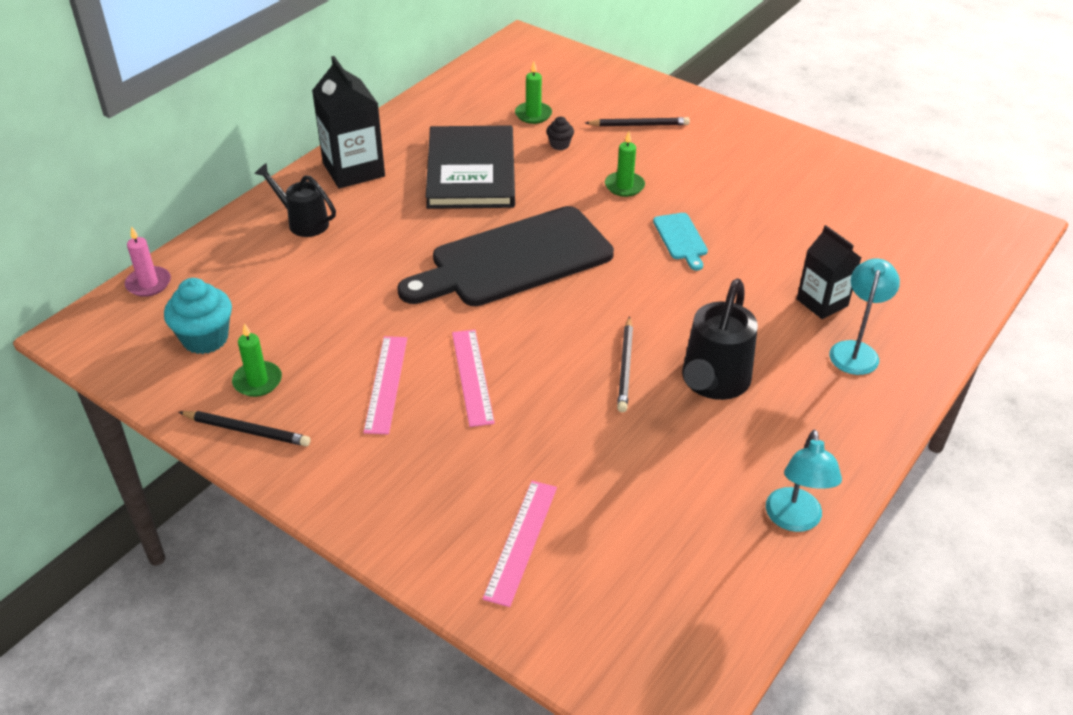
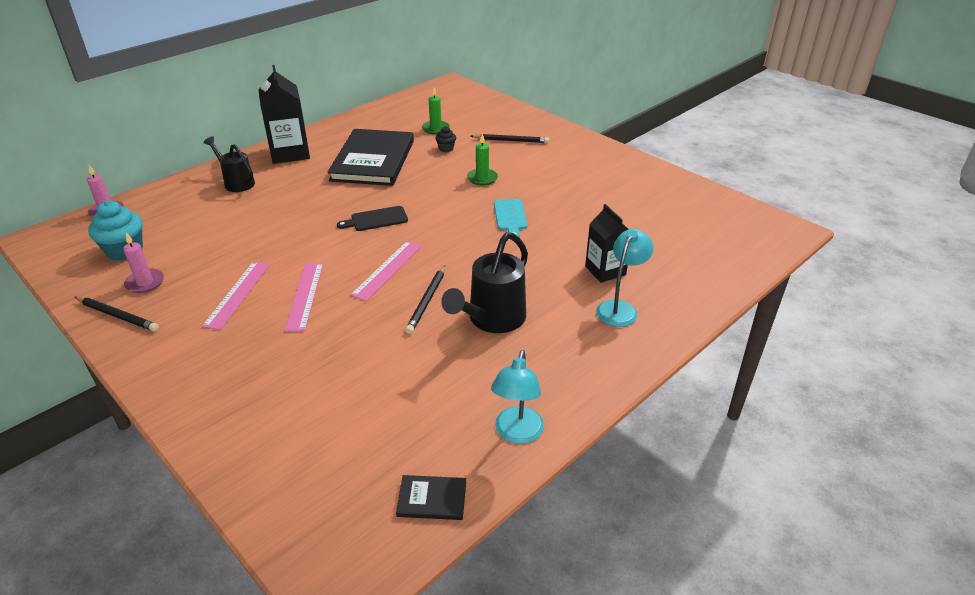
camera: 10 degrees right, 5 degrees down
green candle [232,323,282,397] -> pink candle [123,233,164,293]
black cutting board [397,206,614,306] -> black cutting board [337,206,408,231], size x0.41
pink ruler [482,481,557,607] -> pink ruler moved to [350,241,422,301]
none -> black book [396,475,466,520]

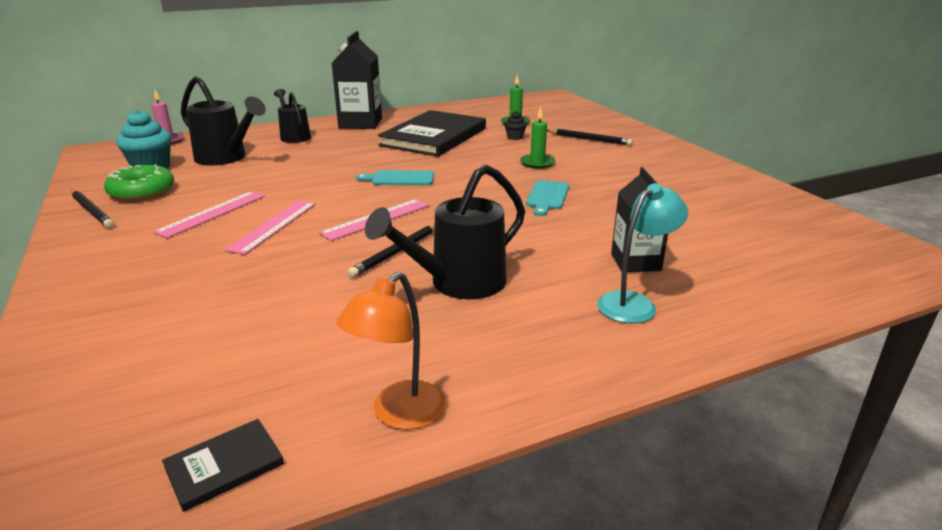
camera: 20 degrees right, 10 degrees down
pink candle [123,233,164,293] -> green donut [104,164,174,201]
black cutting board [337,206,408,231] -> turquoise cutting board [356,170,434,185]
black book [396,475,466,520] -> black book turned 60 degrees counterclockwise [162,419,284,512]
turquoise lamp [491,350,544,444] -> orange lamp [337,272,446,430]
none -> black watering can [181,76,266,165]

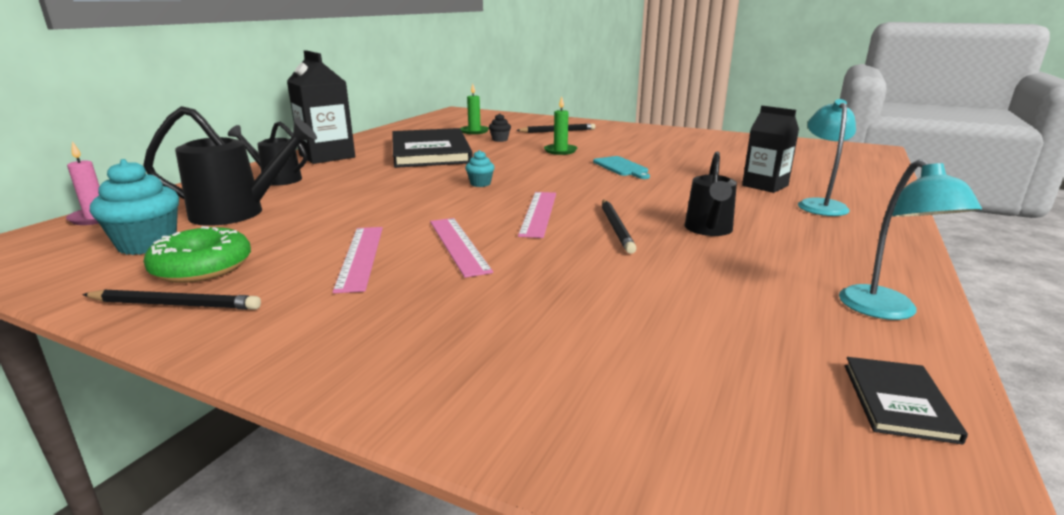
camera: 40 degrees left, 5 degrees down
orange lamp [337,272,446,430] -> turquoise lamp [839,159,982,320]
turquoise cutting board [356,170,434,185] -> turquoise cupcake [465,150,495,187]
black watering can [365,164,525,299] -> black watering can [684,152,737,236], size x0.66

